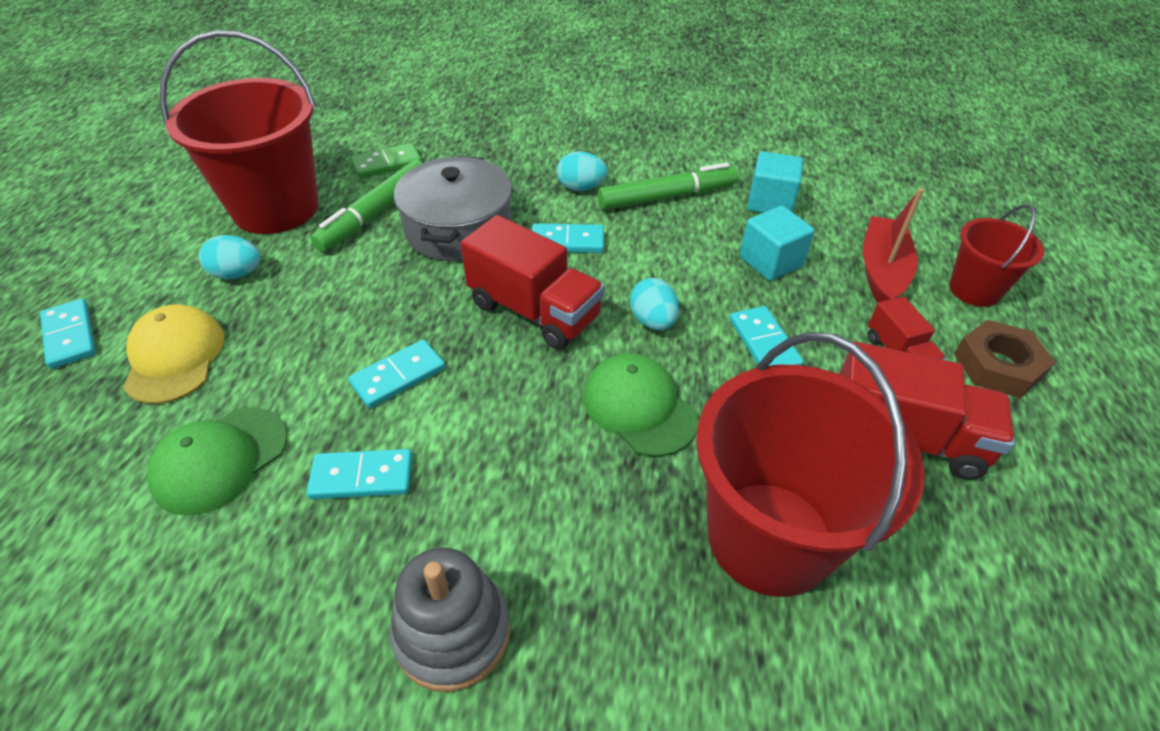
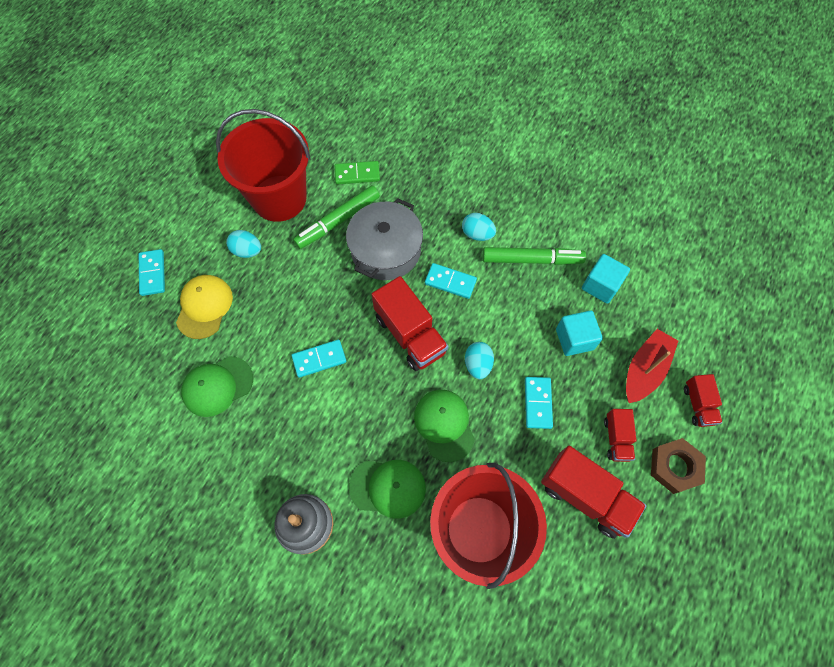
camera: 20 degrees right, 20 degrees up
turquoise domino [307,449,413,499] -> none
red bucket [949,204,1044,307] -> red truck [684,374,722,427]
none -> green cap [349,460,426,519]

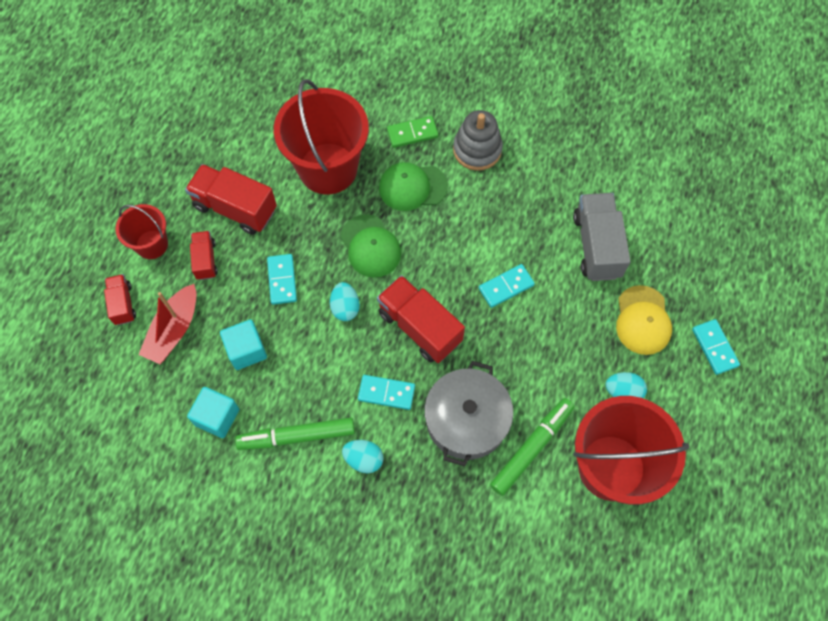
camera: 170 degrees right, 0 degrees up
green cap [181,356,253,417] -> grey truck [573,193,631,281]
green domino [335,161,380,185] -> green domino moved to [387,116,438,148]
brown nut [651,438,706,494] -> red bucket [115,204,168,259]

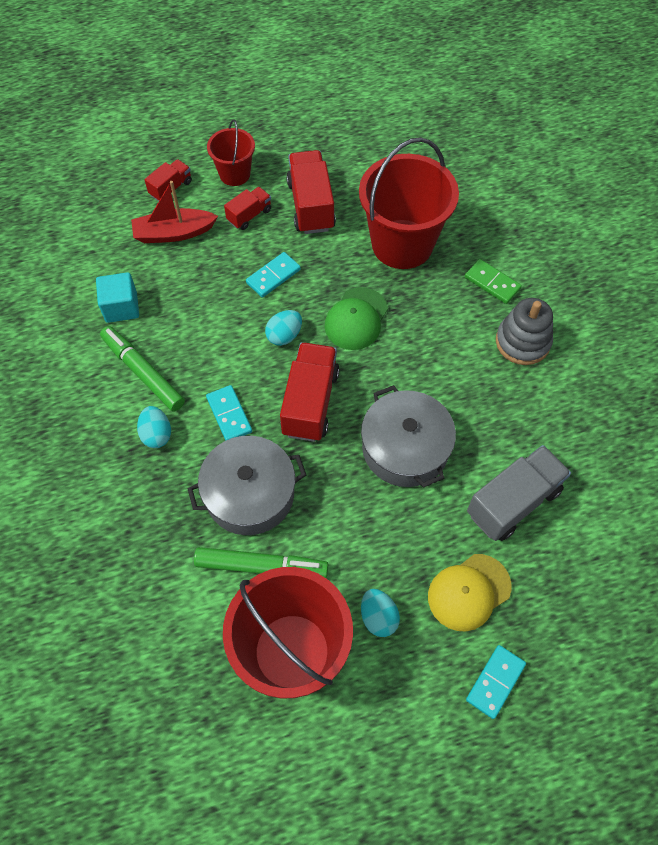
camera: 55 degrees right, 5 degrees down
turquoise cube [220,319,267,370] -> none
green cap [379,162,448,211] -> none
turquoise domino [479,264,535,308] -> grey pot [361,385,456,488]

